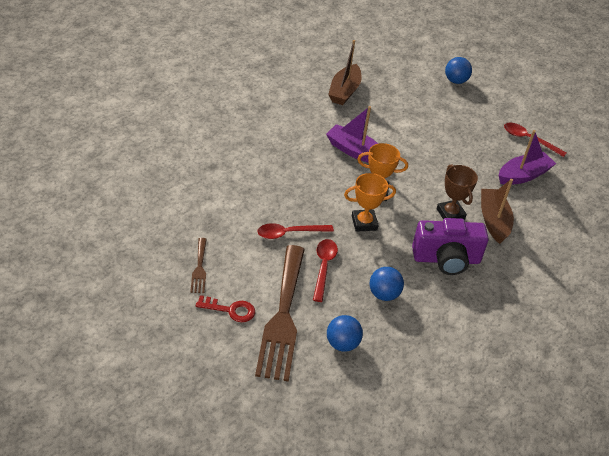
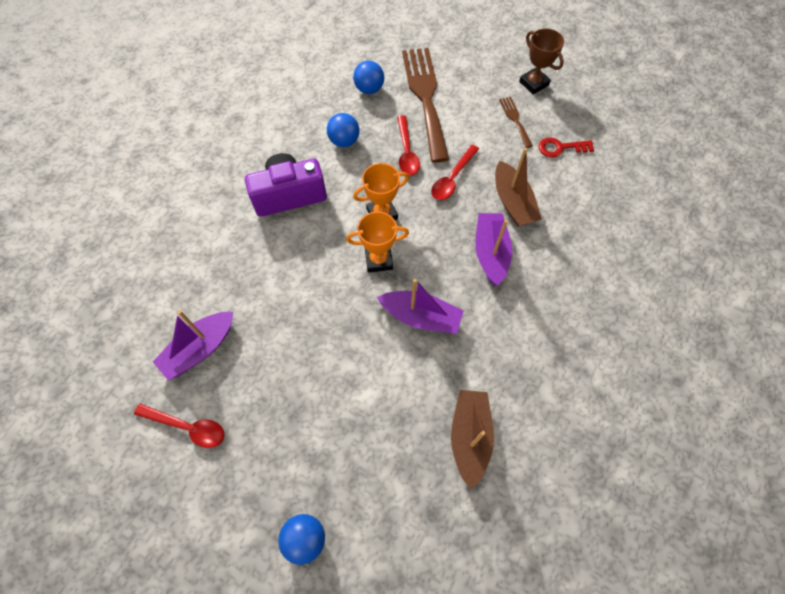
camera: 170 degrees right, 20 degrees up
red key [196,295,255,322] -> red key moved to [539,137,594,158]
red spoon [257,223,334,239] -> red spoon turned 150 degrees clockwise [431,145,479,200]
brown trophy [436,164,478,220] -> brown trophy moved to [519,28,564,95]
brown boat [481,179,514,244] -> brown boat moved to [495,148,542,227]
none -> purple boat [475,213,512,286]

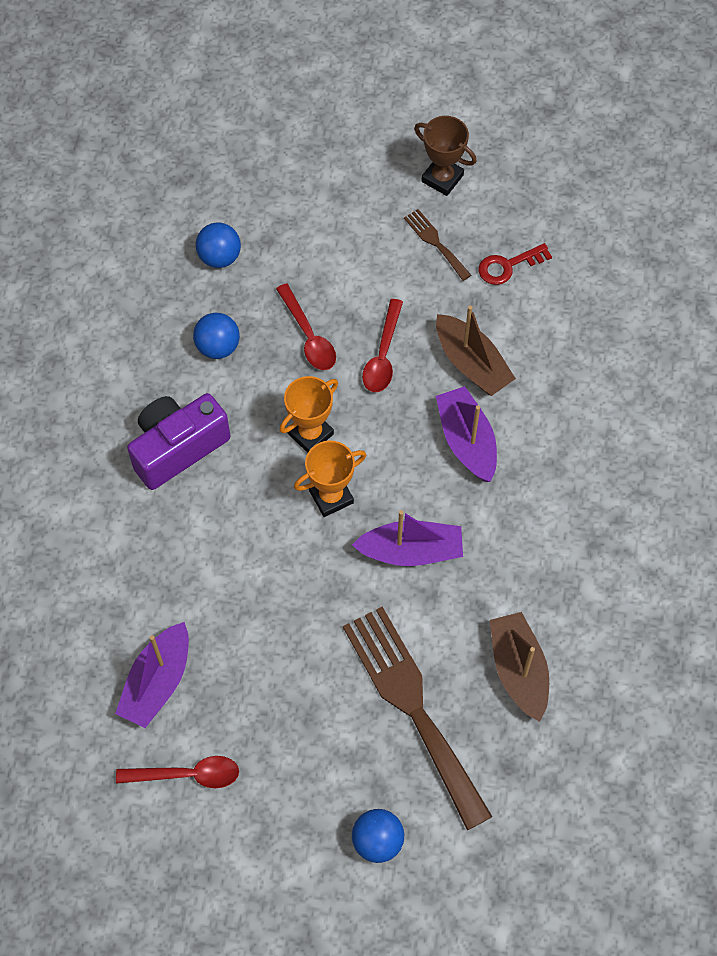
camera: 20 degrees left, 0 degrees up
brown fork [402,48,449,163] -> brown fork moved to [343,607,493,830]

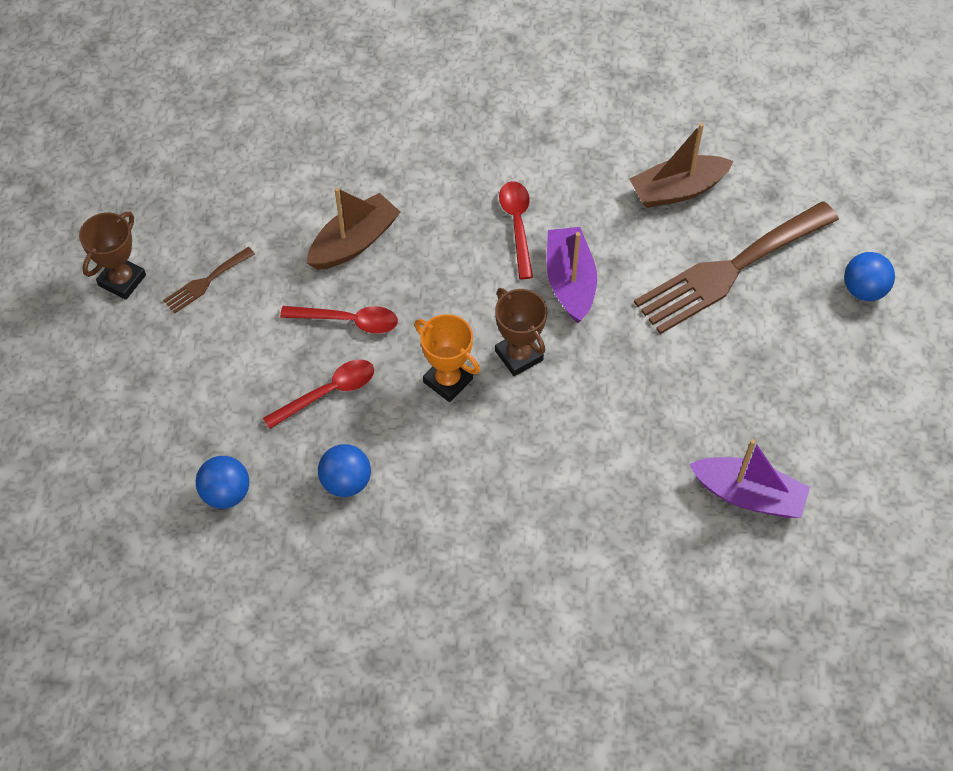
camera: 95 degrees left, 5 degrees down
red spoon [116,756,239,788] -> red spoon moved to [499,181,533,279]
purple camera [127,393,230,490] -> none
orange trophy [294,440,366,517] -> brown trophy [495,288,547,376]
purple boat [436,386,497,482] -> none
red key [479,243,552,285] -> none

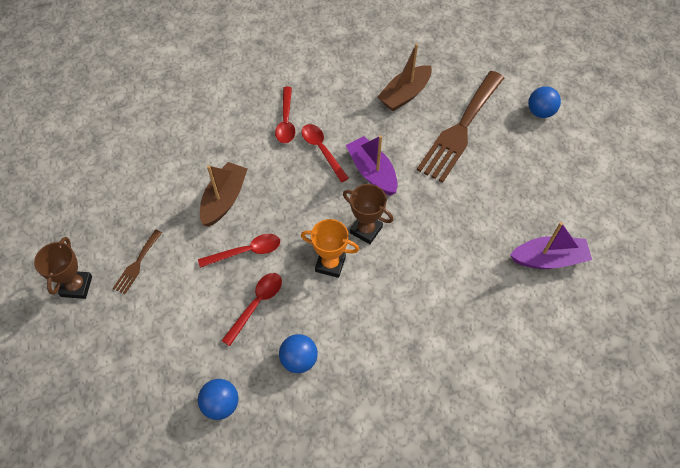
camera: 25 degrees left, 0 degrees up
none -> red spoon [275,87,295,143]

